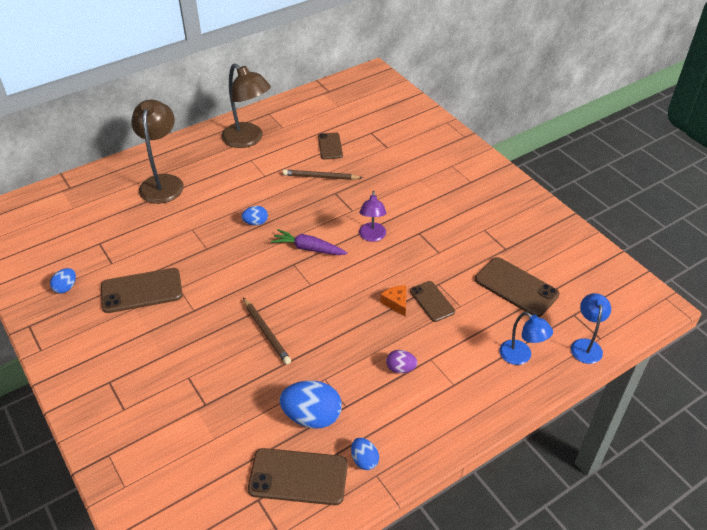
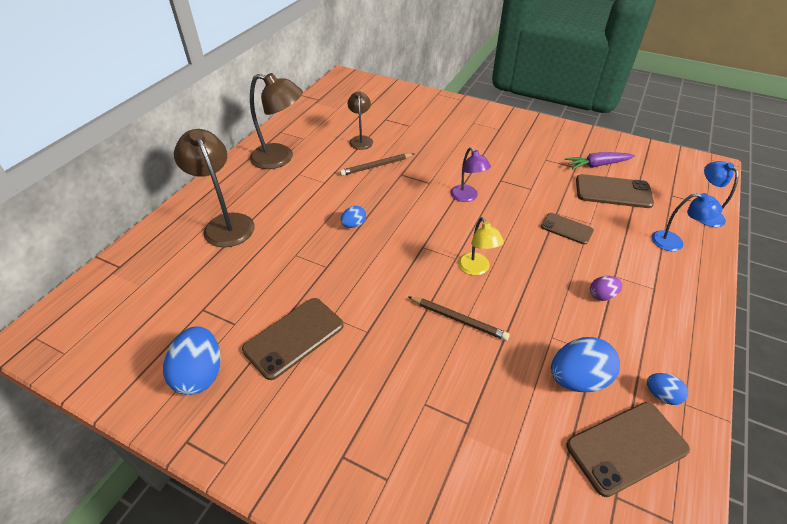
camera: 30 degrees left, 0 degrees up
blue egg [50,268,76,293] -> blue egg [163,326,221,395], size x1.88
purple carrot [271,229,348,255] -> purple carrot moved to [565,152,635,169]
brown phone [318,132,343,160] -> brown lamp [348,92,373,150]
orange cheese [380,285,406,316] -> none
none -> yellow lamp [458,217,504,275]

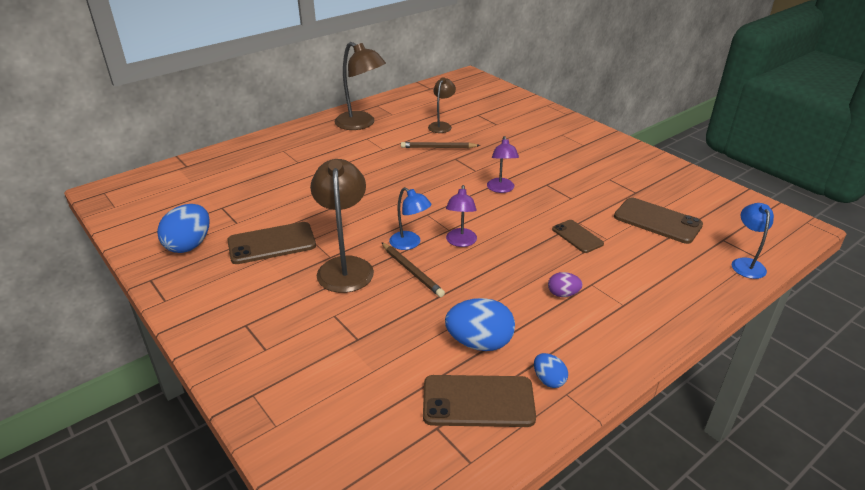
camera: 25 degrees right, 10 degrees down
brown lamp [174,129,255,247] -> brown lamp moved to [310,159,374,293]
blue egg [341,206,366,228] -> none
yellow lamp [458,217,504,275] -> purple lamp [446,185,477,247]
purple carrot [565,152,635,169] -> none
blue lamp [651,193,722,251] -> blue lamp moved to [389,187,431,250]

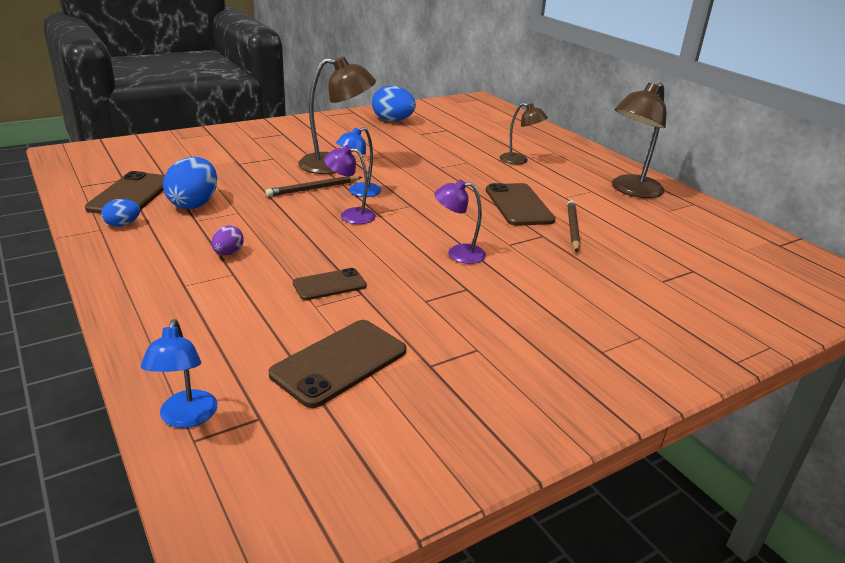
camera: 95 degrees right, 5 degrees down
brown phone [227,222,316,264] -> brown phone moved to [486,183,556,226]
brown lamp [428,77,456,133] -> brown lamp moved to [500,103,548,164]
blue lamp [732,203,774,279] -> blue lamp turned 75 degrees clockwise [141,319,217,428]

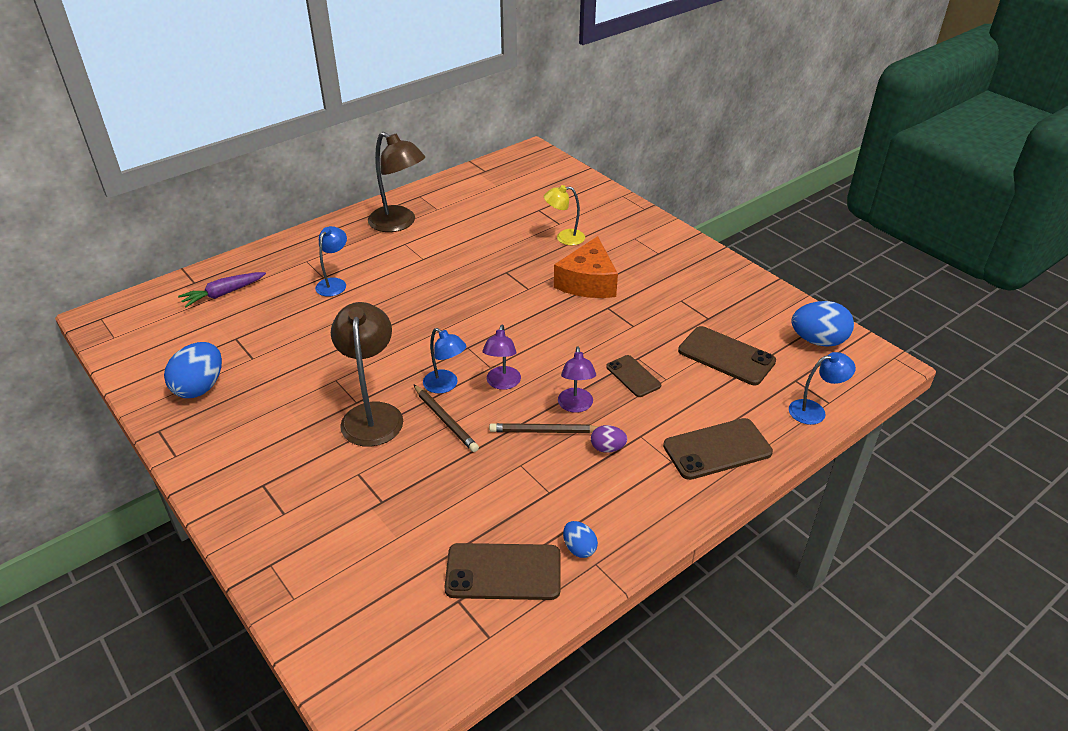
camera: 95 degrees left, 10 degrees up
blue egg [163,157,217,209] -> blue egg moved to [792,301,854,346]
purple lamp [434,180,486,264] -> purple lamp moved to [558,346,596,413]
brown phone [486,183,556,226] -> brown phone moved to [663,418,773,480]
brown lamp [500,103,548,164] -> blue lamp [315,226,347,297]
brown pencil [567,200,580,252] -> brown pencil moved to [489,423,598,433]
none -> purple carrot [178,272,266,308]
none -> yellow lamp [544,185,585,245]
none -> orange cheese [554,236,618,298]

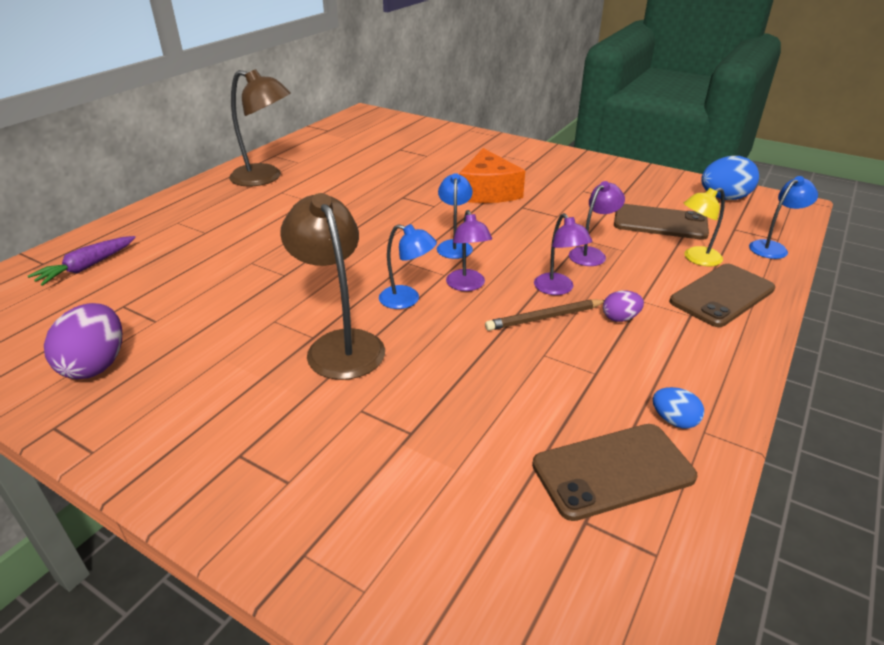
camera: 20 degrees left, 5 degrees down
blue egg [164,342,222,398] -> purple egg [44,303,122,379]
blue lamp [315,226,347,297] -> blue lamp moved to [437,173,473,259]
brown pencil [413,384,479,452] -> none
yellow lamp [544,185,585,245] -> yellow lamp moved to [683,188,725,266]
brown phone [606,355,661,397] -> purple lamp [569,181,625,266]

